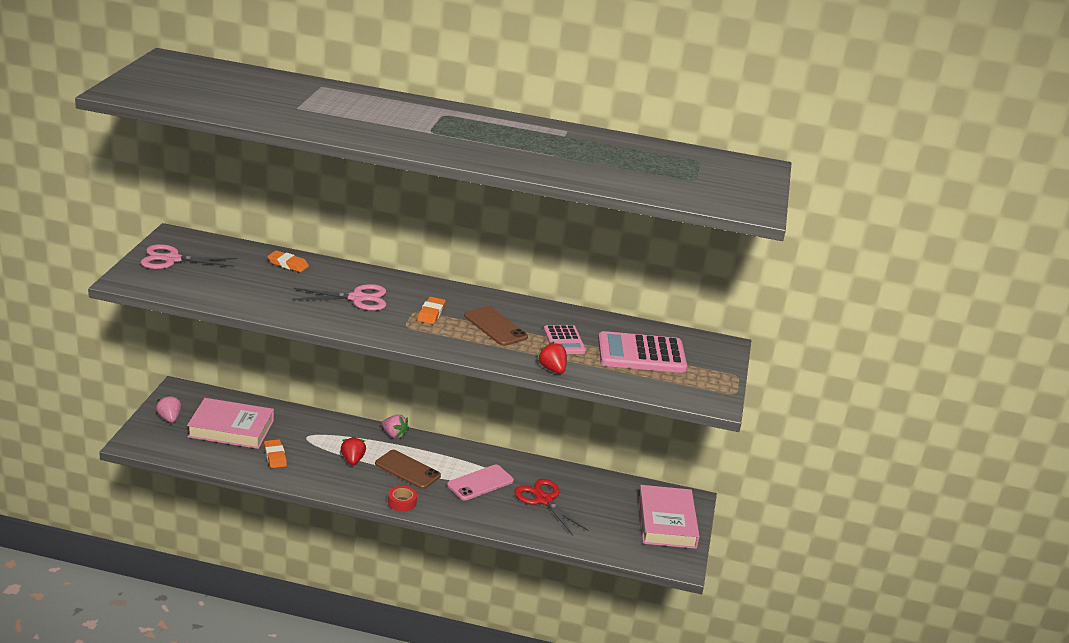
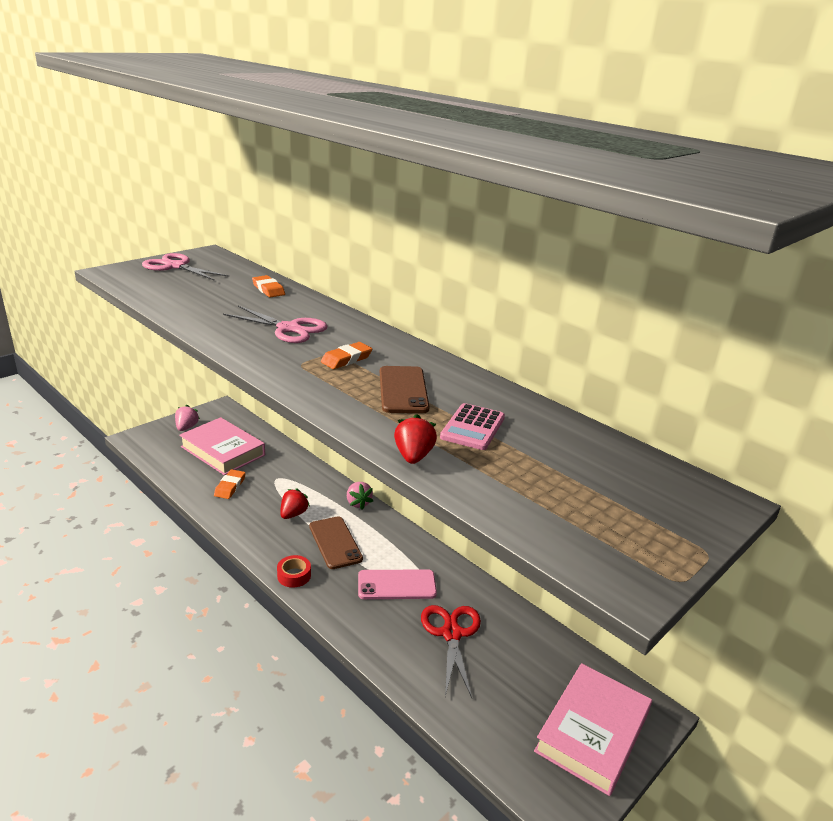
camera: 35 degrees right, 0 degrees up
pink calculator [598,331,687,373] -> none

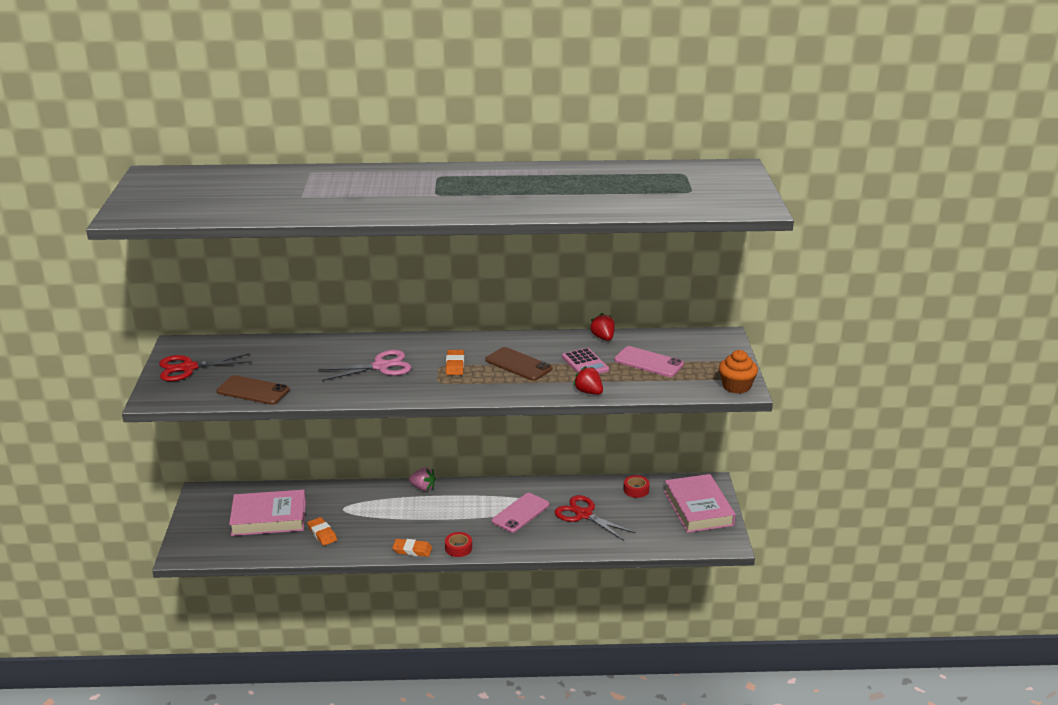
camera: 45 degrees left, 0 degrees up
pink scissors [142,253,229,281] -> red scissors [159,353,252,381]
pink strawberry [175,405,200,431] -> none
orange eraser [252,275,285,297] -> orange eraser moved to [392,539,432,557]
red strawberry [280,488,310,519] -> red strawberry moved to [590,313,615,341]
brown phone [309,516,363,569] -> brown phone moved to [217,375,290,405]
none -> pink phone [614,346,684,377]
none -> red tape [624,475,650,498]
none -> orange cupcake [719,350,758,394]

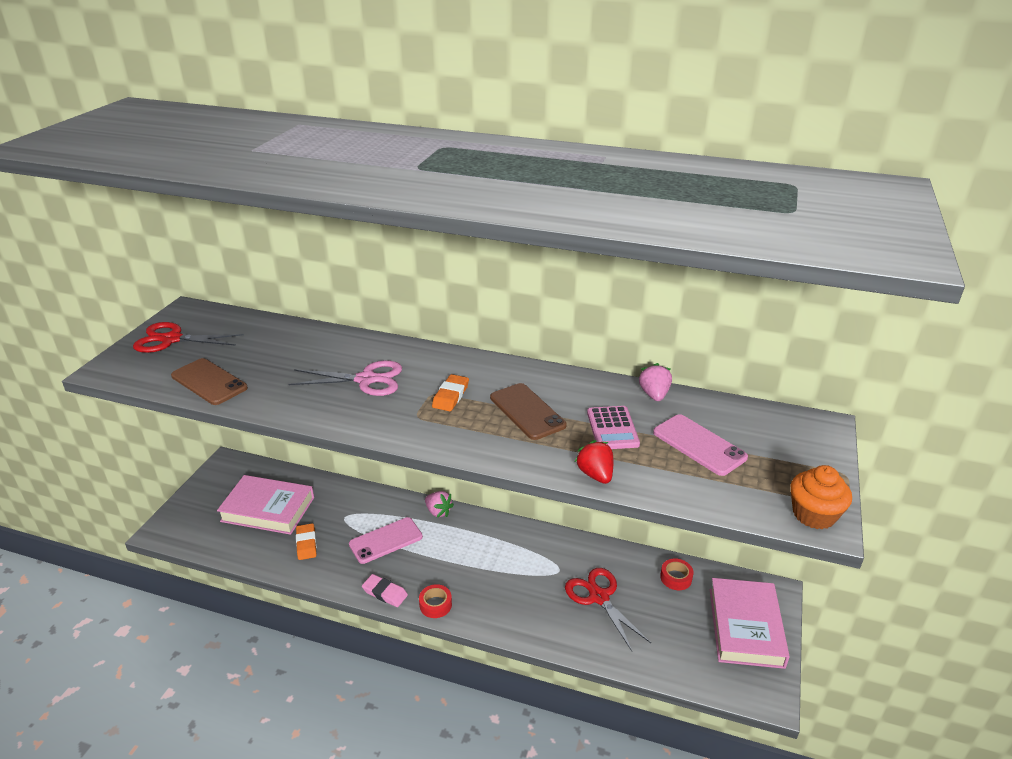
camera: 20 degrees right, 5 degrees up
orange eraser [392,539,432,557] -> pink eraser [362,574,408,607]
pink phone [492,493,549,533] -> pink phone moved to [349,517,423,564]
red strawberry [590,313,615,341] -> pink strawberry [639,363,672,401]

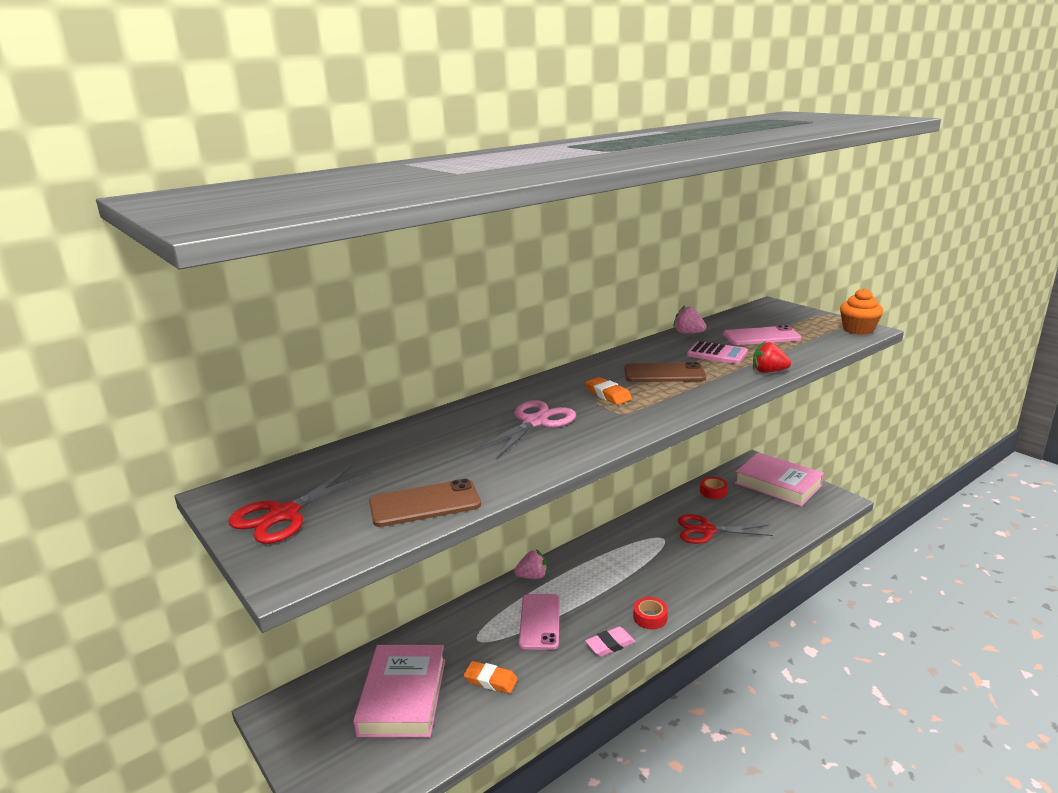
camera: 55 degrees left, 10 degrees down
pink book [217,475,314,535] -> pink book turned 45 degrees counterclockwise [353,645,445,738]

